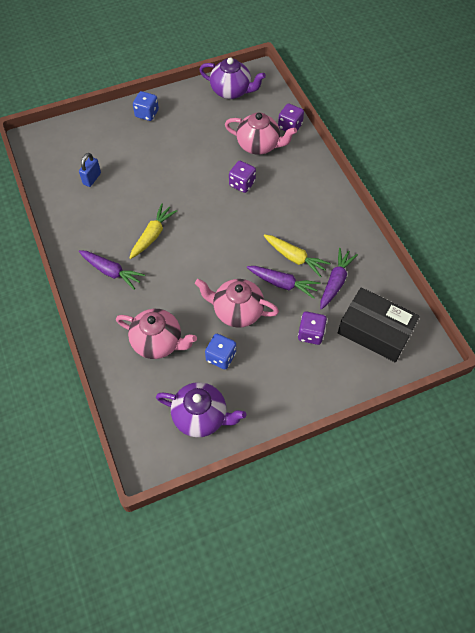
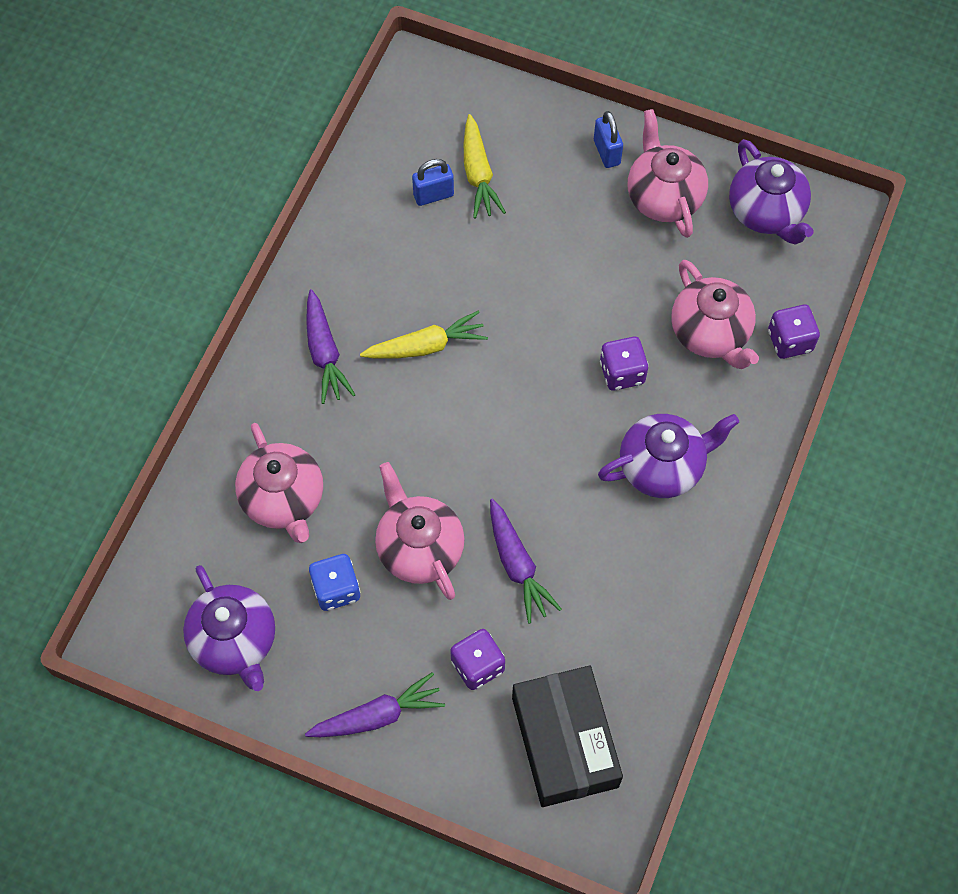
camera: 45 degrees right, 5 degrees up
blue dice [133,91,159,121] -> blue padlock [594,111,623,168]
yellow carrot [264,234,331,277] -> yellow carrot moved to [464,114,506,219]
purple carrot [320,248,358,310] -> purple carrot moved to [305,672,445,737]
none -> purple teapot [598,414,739,498]
none -> pink teapot [628,109,708,238]

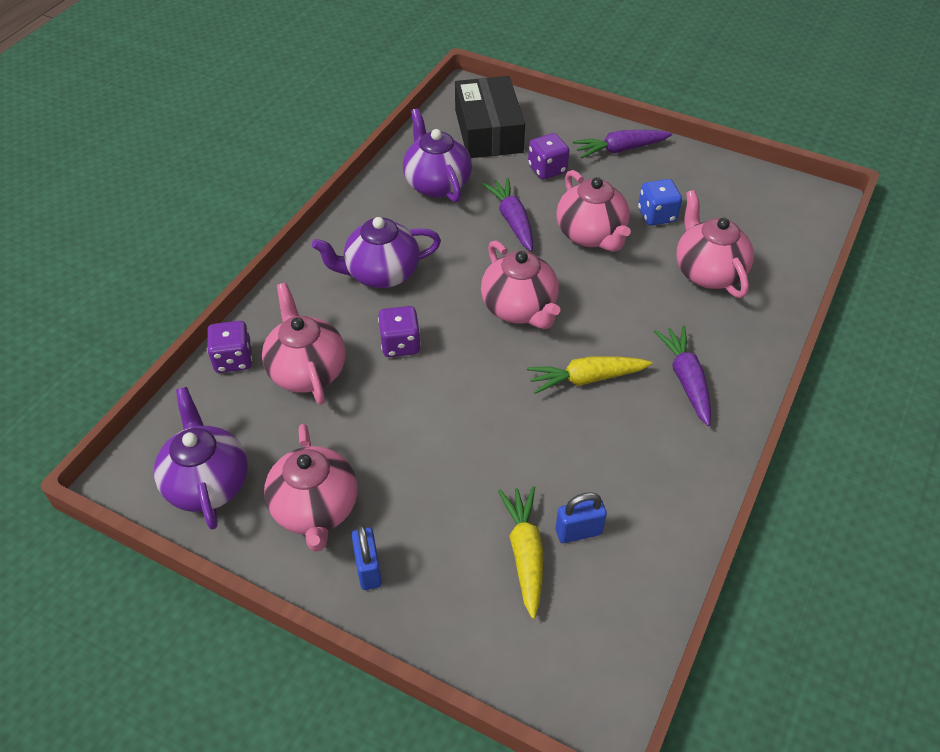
camera: 175 degrees left, 15 degrees down
purple teapot [183,565,275,691] -> purple teapot moved to [403,108,472,202]
none -> pink teapot [481,240,560,329]

